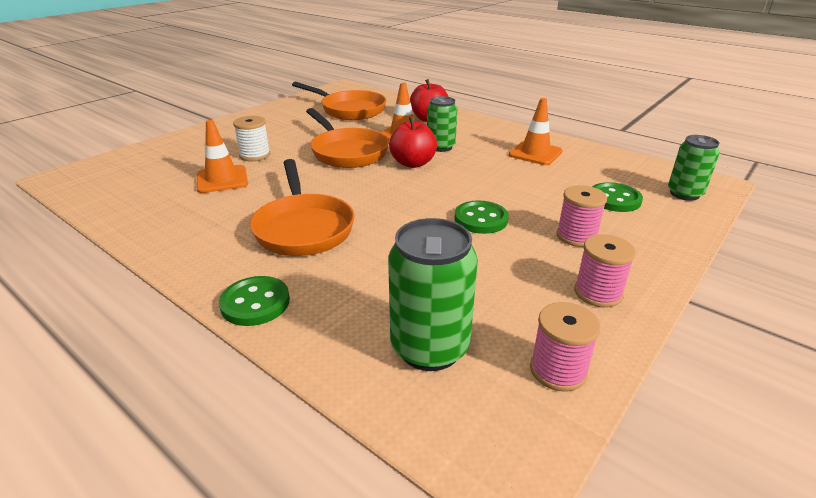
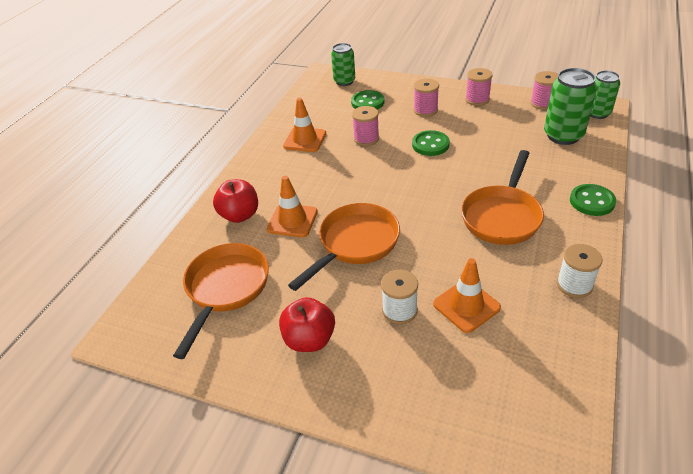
camera: 105 degrees left, 10 degrees up
orange pan [250,159,355,256] -> orange pan turned 150 degrees clockwise [461,150,544,245]
red apple [389,117,437,168] -> red apple moved to [279,297,335,352]
green can [427,96,457,152] -> green can moved to [590,70,620,119]
none -> pink spool [352,106,379,146]
none -> white spool [557,244,603,298]

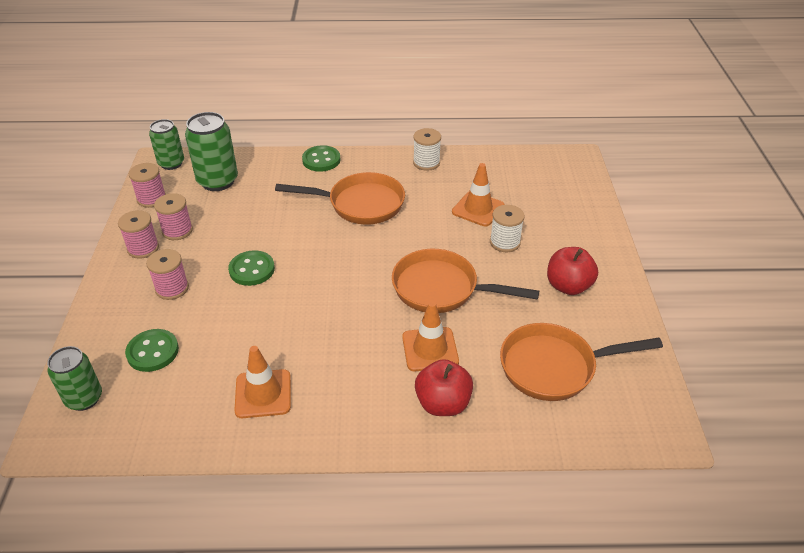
camera: 115 degrees left, 0 degrees up
pink spool [352,106,379,146] -> pink spool moved to [154,193,193,240]

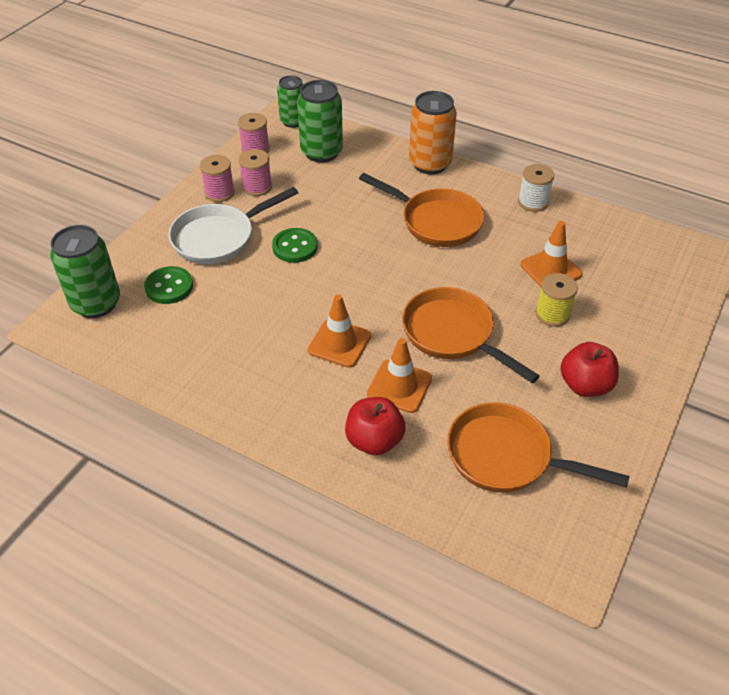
camera: 30 degrees right, 5 degrees up
green can [47,346,102,411] -> green can [50,225,120,318], size x1.51
pink spool [146,249,189,300] -> white pan [169,187,298,264]
orange traffic cone [234,346,291,418] -> orange traffic cone moved to [308,294,371,368]
green button [302,145,341,172] -> orange can [409,91,457,174]
white spool [490,205,525,252] -> yellow spool [535,273,578,327]

